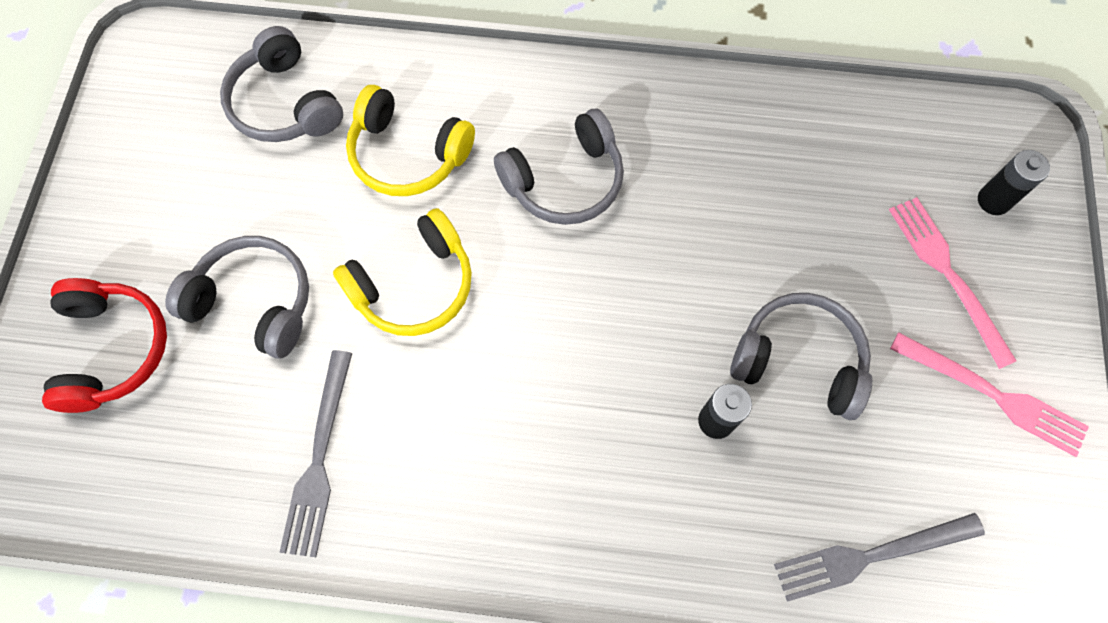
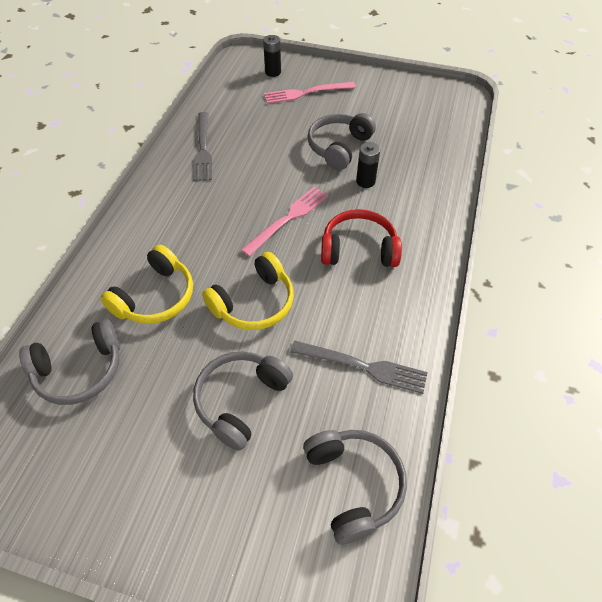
camera: 80 degrees left, 15 degrees down
red headphones [42,278,167,413] -> red headphones moved to [321,209,402,267]
yellow headphones [333,208,472,336] -> yellow headphones turned 75 degrees clockwise [202,252,294,330]
grey headphones [494,109,624,225] -> grey headphones moved to [303,430,407,544]
grey fork [774,513,985,602] -> grey fork moved to [193,112,212,181]
pink fork [890,332,1089,457] -> pink fork moved to [241,187,328,256]

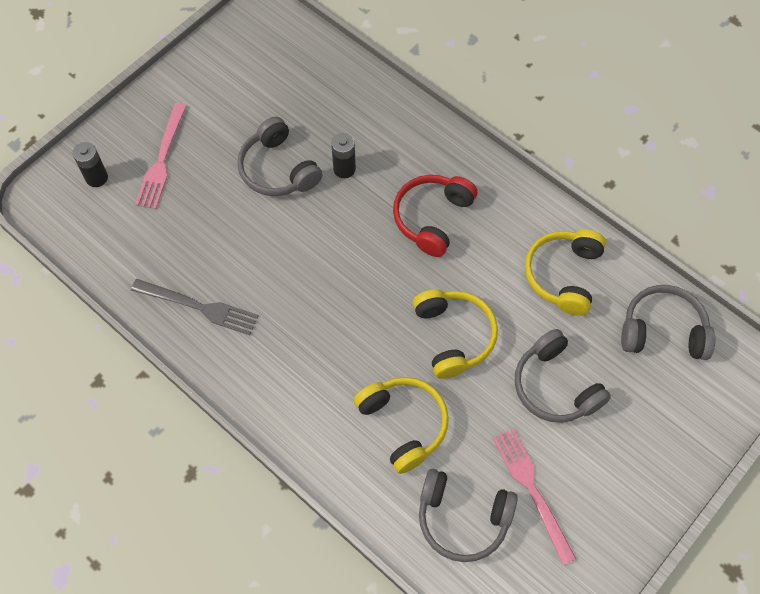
camera: 65 degrees left, 10 degrees up
grey headphones [19,319,120,405] -> grey headphones turned 105 degrees clockwise [419,469,518,562]
pink fork [241,187,328,256] -> pink fork moved to [493,428,576,565]
grey fork [290,340,428,394] -> yellow headphones [525,230,606,316]

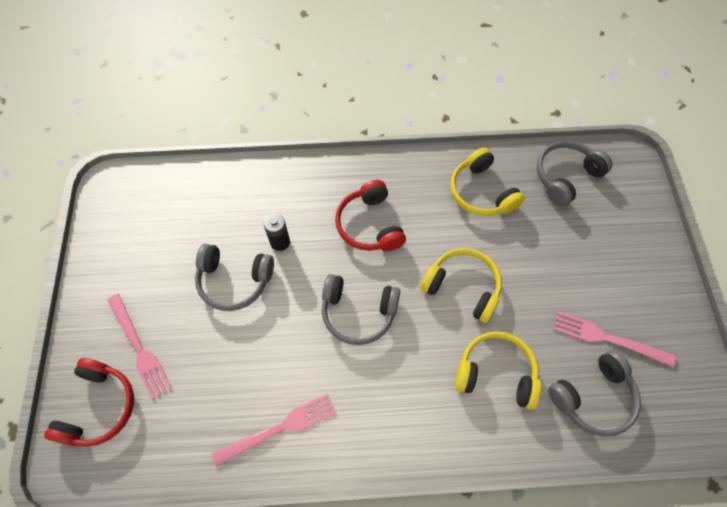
camera: 45 degrees left, 0 degrees up
black battery [73,142,108,187] -> red headphones [44,358,134,447]
grey fork [131,279,259,335] -> pink fork [212,394,337,466]
grey headphones [515,329,611,423] -> grey headphones moved to [322,274,400,345]

